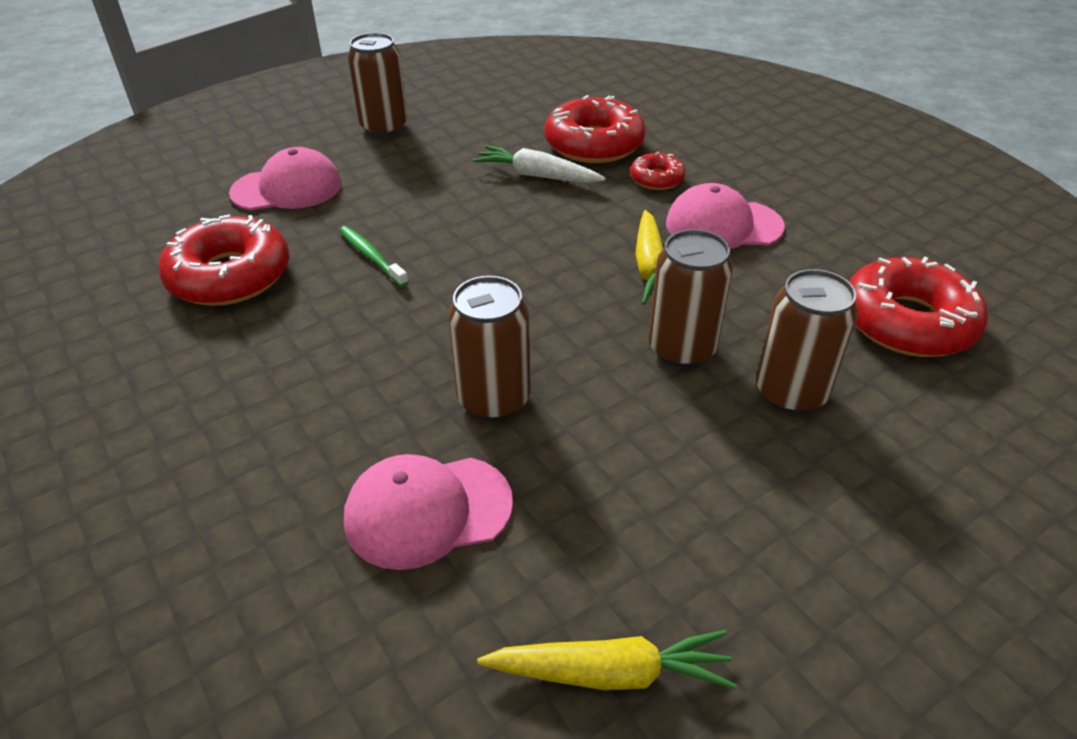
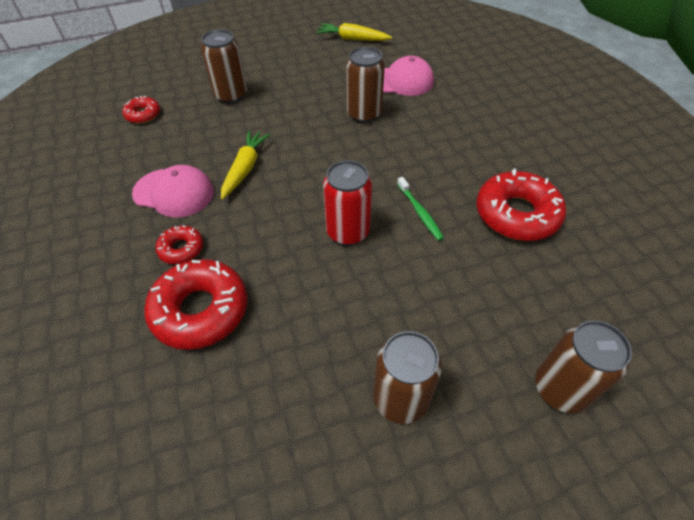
camera: 165 degrees left, 10 degrees up
pink cap [229,147,342,210] -> none
white carrot [473,145,605,183] -> none
brown can [648,229,733,368] -> brown can moved to [535,320,632,413]
red donut [849,256,988,357] -> red donut [122,96,160,124], size x0.51
none -> red can [323,160,372,245]

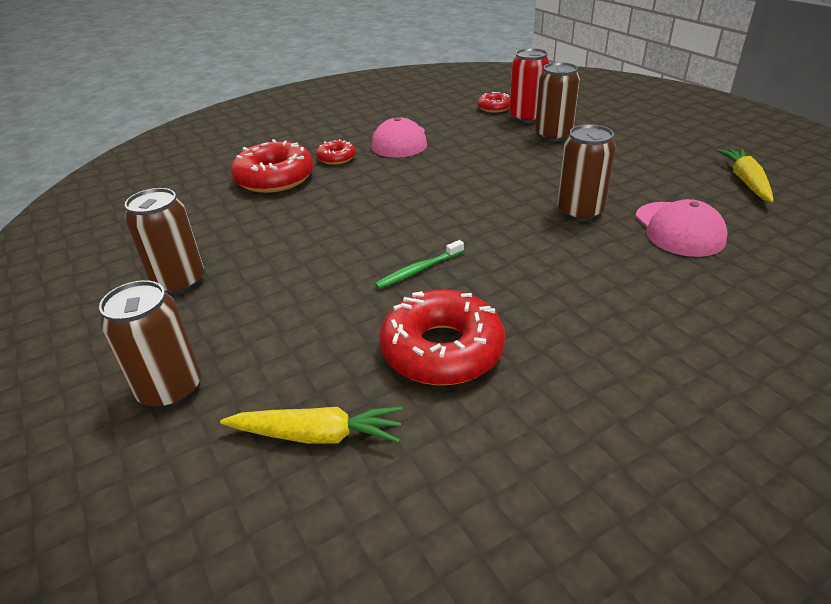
camera: 80 degrees right, 15 degrees down
yellow carrot [221,130,270,200] -> yellow carrot moved to [220,406,403,444]
red can [323,160,372,245] -> red can moved to [509,48,550,123]

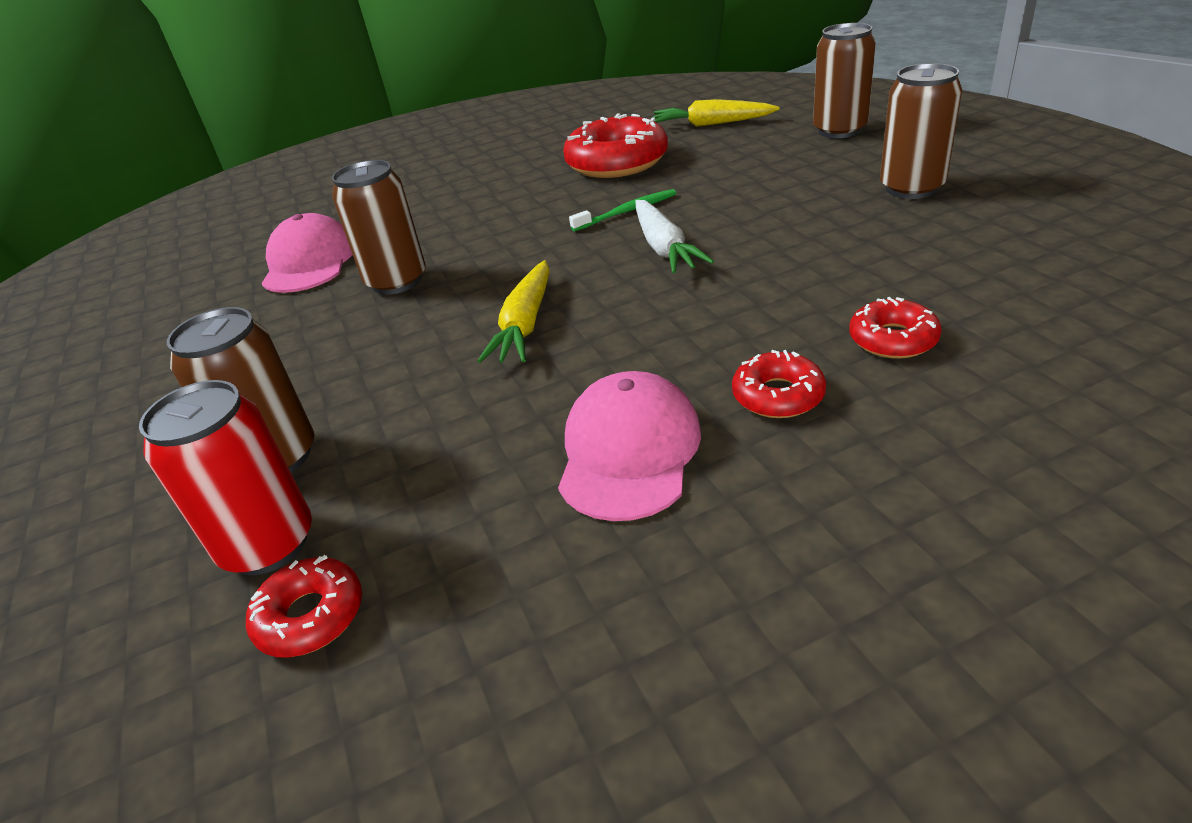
camera: 170 degrees left, 0 degrees up
red donut [231,139,314,193] -> red donut [849,297,942,359], size x0.51
yellow carrot [716,149,774,202] -> yellow carrot moved to [477,260,550,363]
none -> white carrot [635,200,714,274]

